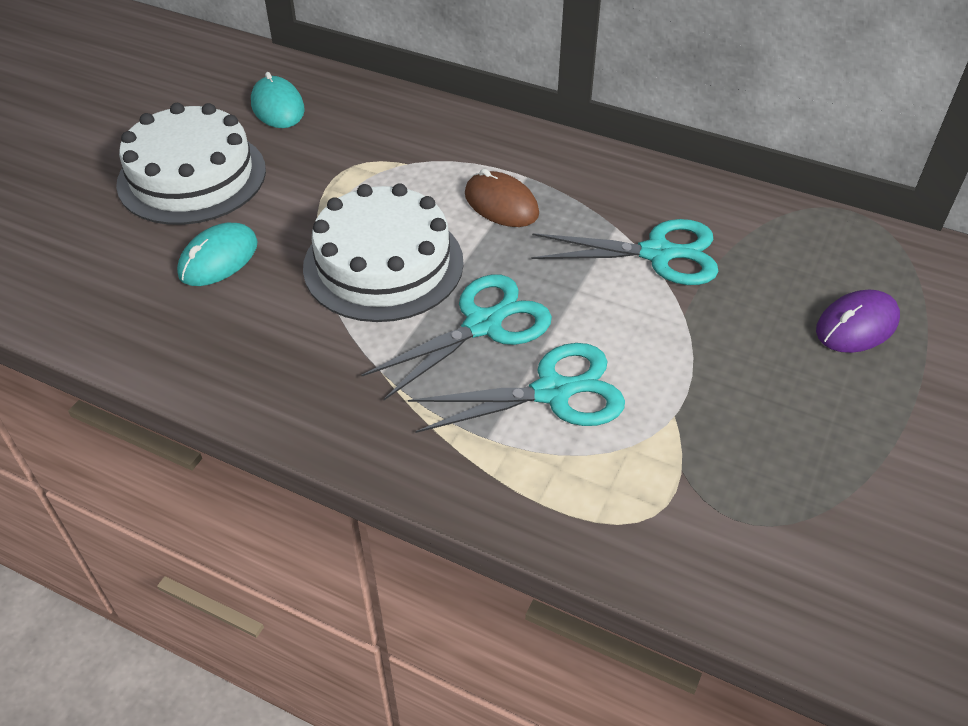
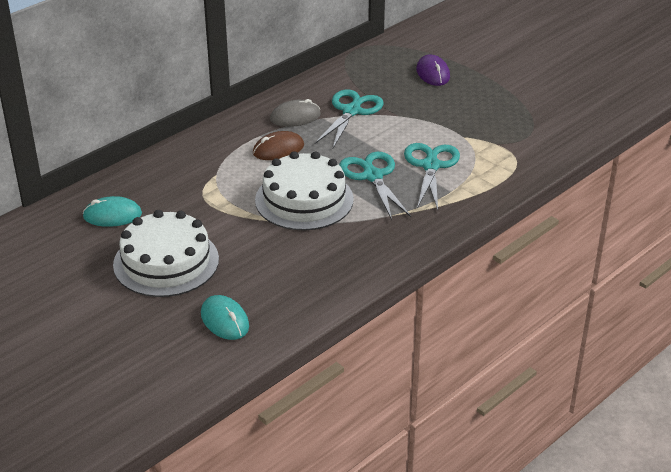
camera: 70 degrees left, 10 degrees down
turquoise mouse [177,223,258,286] -> turquoise mouse moved to [201,295,249,340]
none -> grey mouse [270,99,321,127]

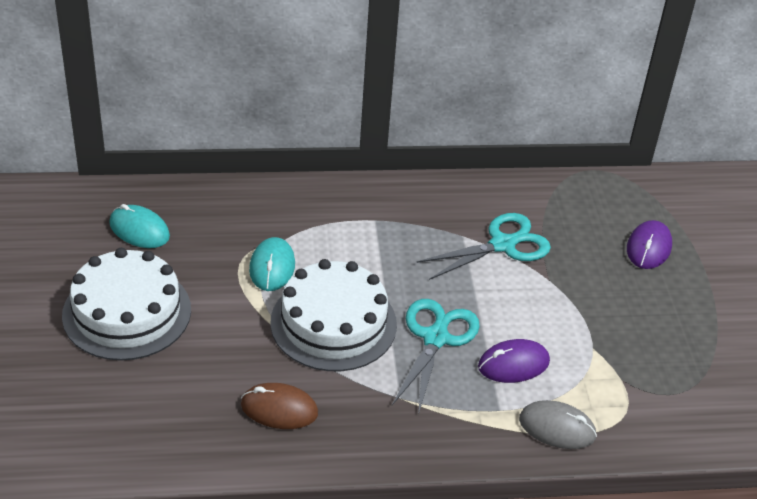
camera: 35 degrees right, 5 degrees up
turquoise mouse [201,295,249,340] -> turquoise mouse moved to [249,237,295,291]
brown mouse [253,131,304,160] -> brown mouse moved to [241,383,318,429]
grey mouse [270,99,321,127] -> grey mouse moved to [519,400,597,449]
turquoise scissors [404,143,460,210] -> purple mouse [478,339,550,383]

